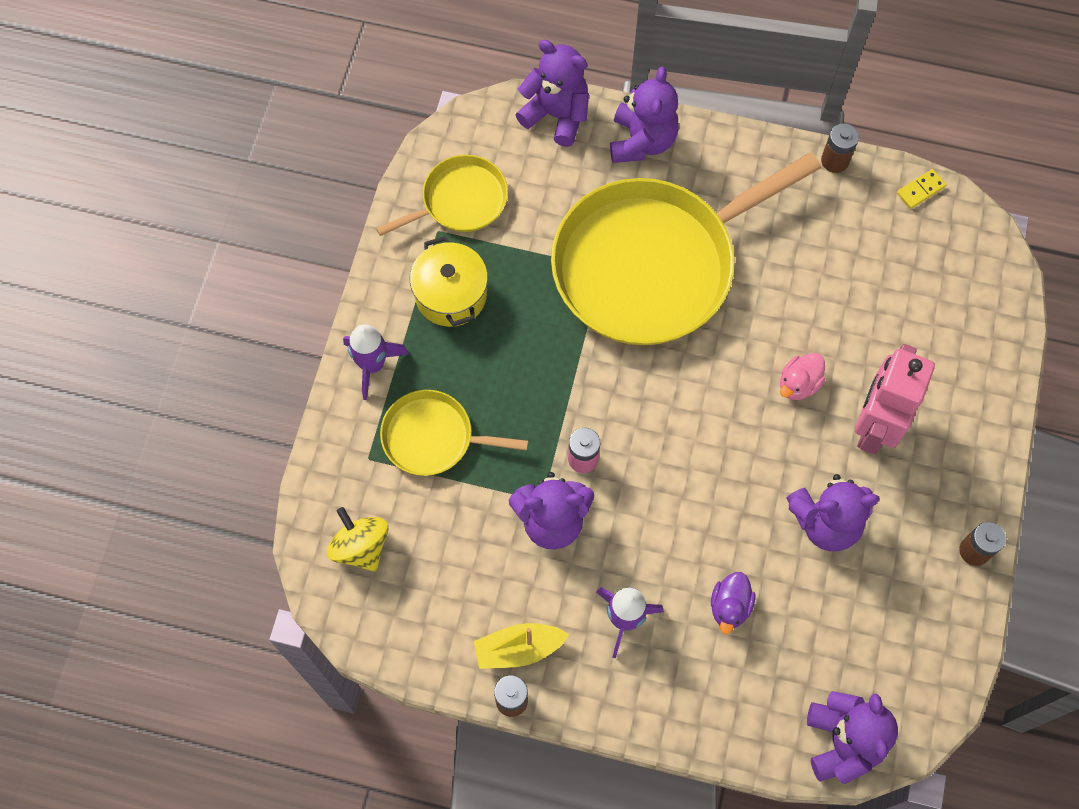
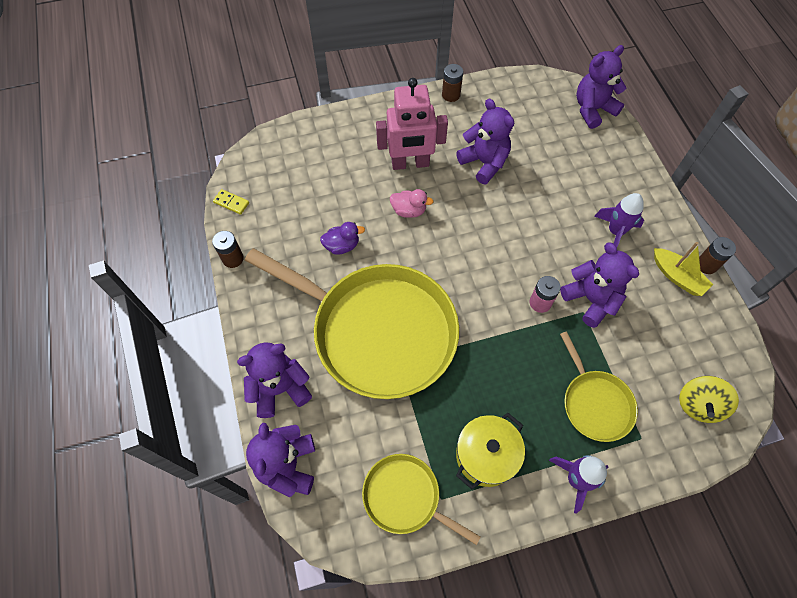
camera: 120 degrees left, 5 degrees down
purple duck [711,572,755,634] -> purple duck moved to [320,222,365,254]

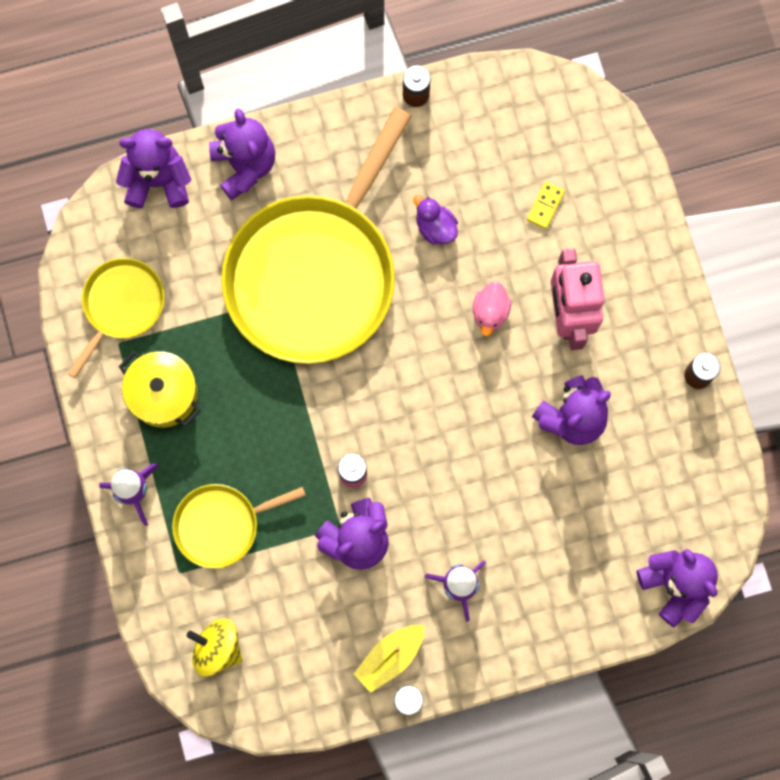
camera: 90 degrees right, 15 degrees up
yellow domino [213,189,249,215] -> yellow domino moved to [527,182,565,229]
purple duck [320,222,365,254] -> purple duck turned 150 degrees clockwise [413,195,458,244]

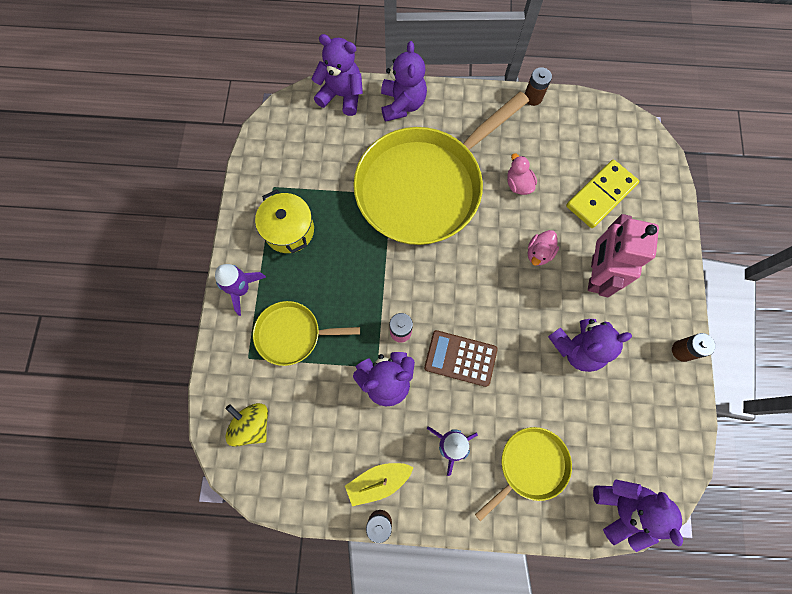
camera: 20 degrees right, 5 degrees down
yellow pan [67,258,165,378] -> yellow pan moved to [475,427,572,521]
purple duck [413,195,458,244] -> pink duck [507,153,537,195]
yellow domino [527,182,565,229] -> yellow domino [566,160,639,228], size x2.17
none -> brown calculator [424,330,498,387]

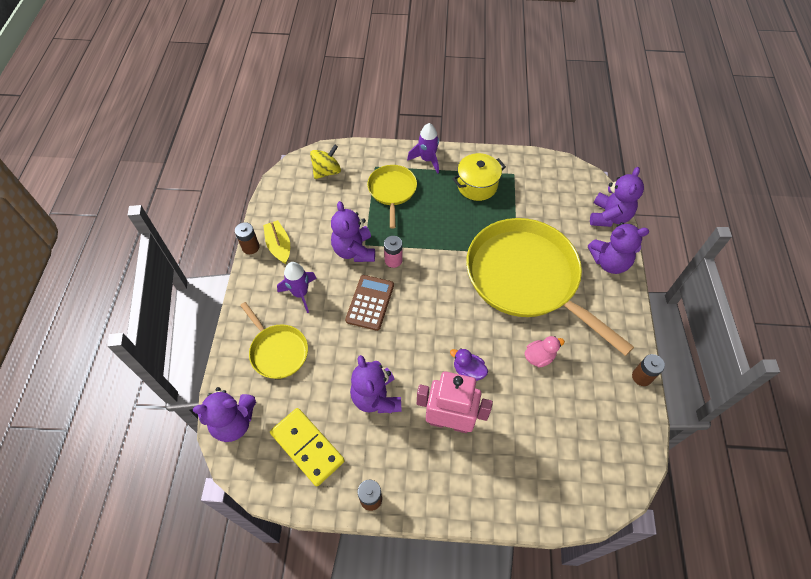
camera: 90 degrees right, 15 degrees down
pink duck [528,230,559,266] -> purple duck [450,348,488,381]
yellow domino [566,160,639,228] -> yellow domino moved to [270,408,345,487]

